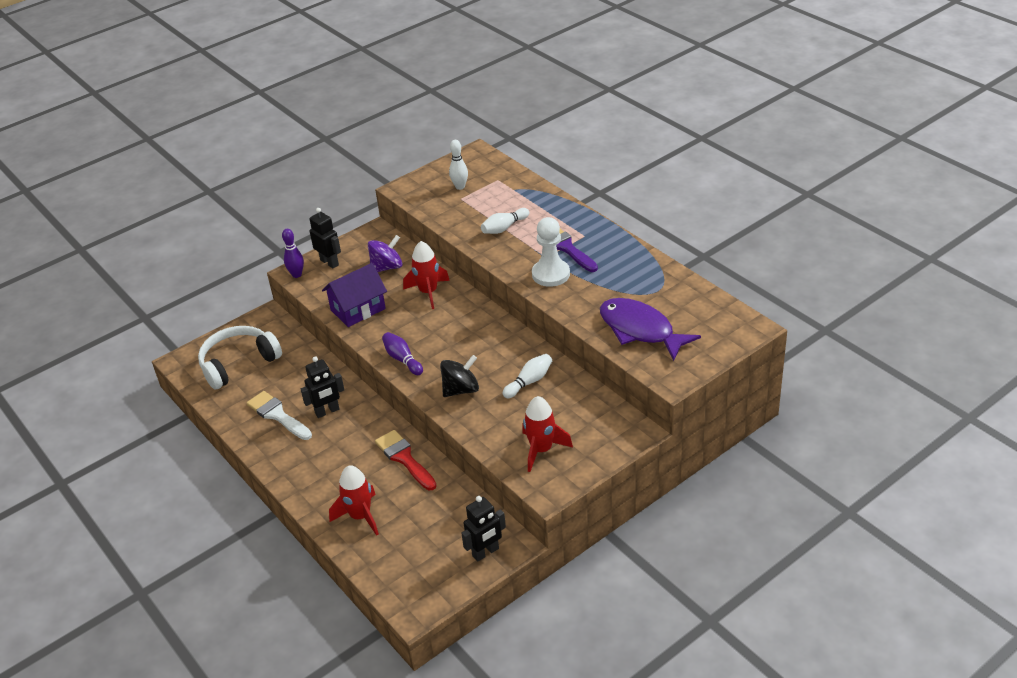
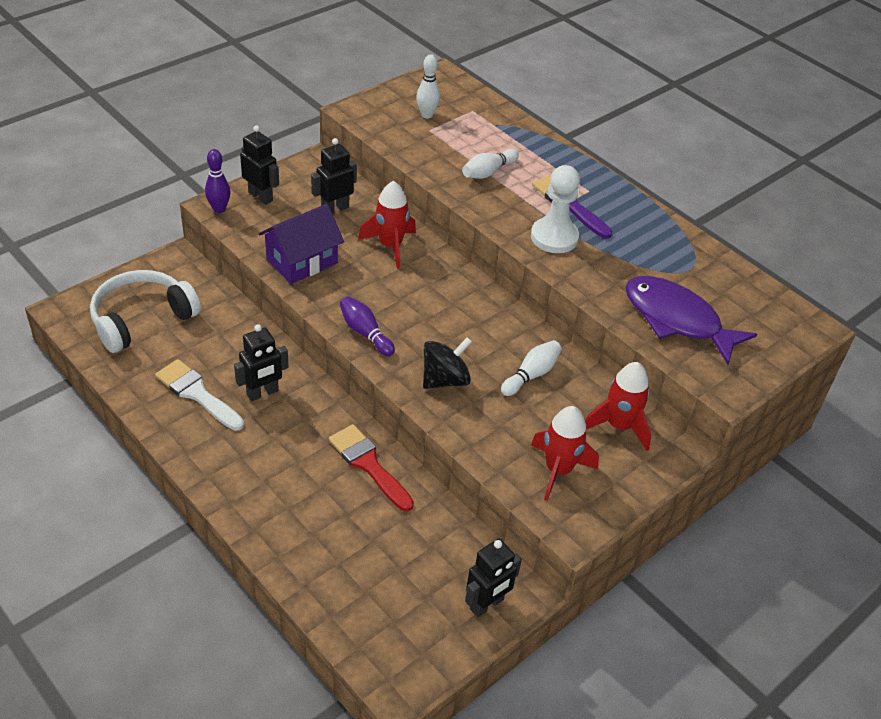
camera: 10 degrees left, 5 degrees up
red rocket [329,465,379,536] -> red rocket moved to [585,362,651,451]
purple spinning top [368,235,403,272] -> black robot [311,138,357,214]

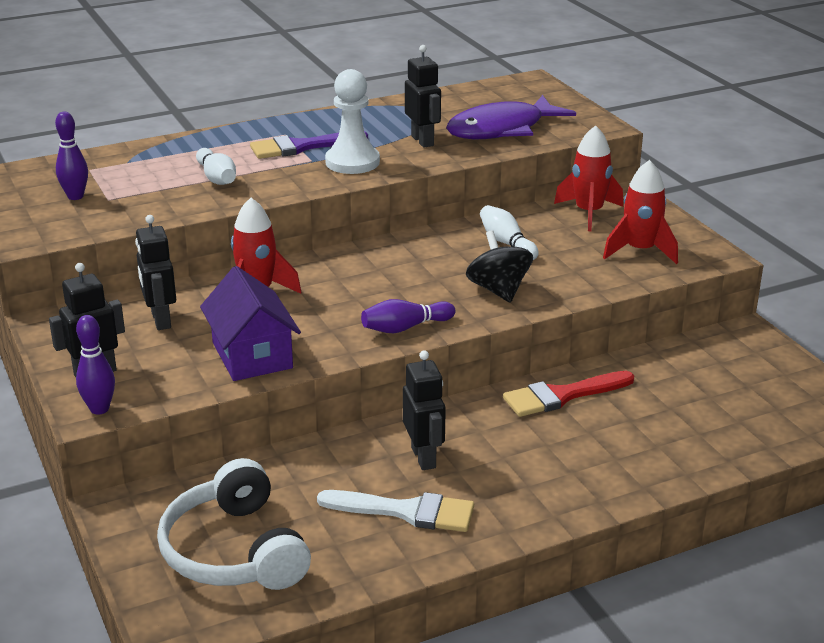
camera: 70 degrees left, 15 degrees down
white brush [155,359,244,431] -> white brush turned 135 degrees counterclockwise [317,490,474,532]
white bowling pin [416,54,440,119] -> purple bowling pin [55,112,88,200]
black robot [465,539,522,617] -> black robot moved to [405,45,441,148]

